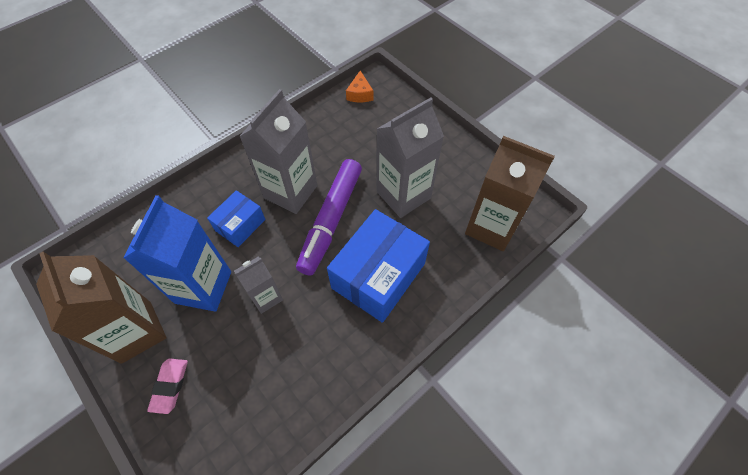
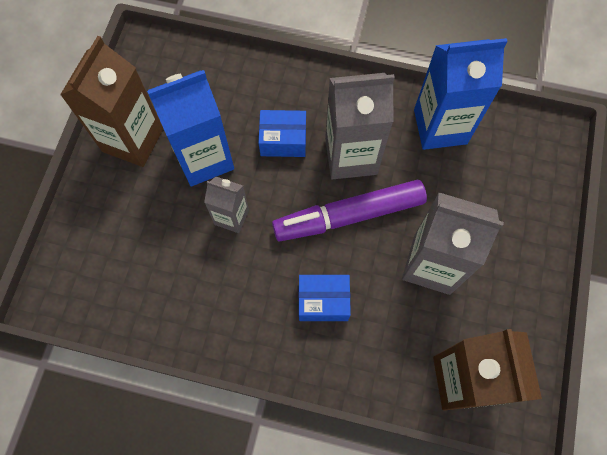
camera: 55 degrees right, 10 degrees up
pink eraser [147,359,188,414] -> none
blue box [327,209,430,323] -> blue box [299,275,351,321], size x0.55
orange cheese [346,71,374,102] -> none
none -> blue carton [414,38,508,150]

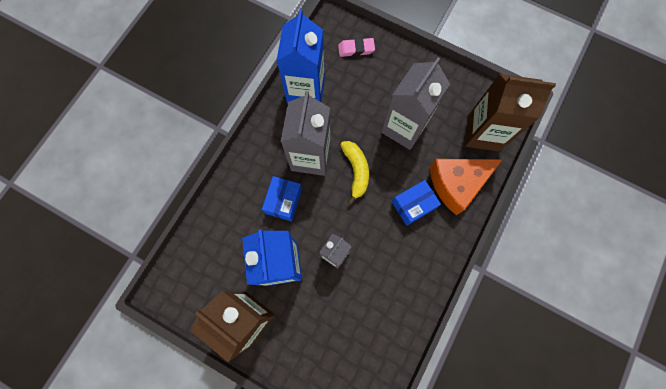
camera: 75 degrees left, 5 degrees up
purple marker [272,180,427,241] -> yellow banana [340,141,369,205]
blue box [299,275,351,321] -> blue box turned 45 degrees clockwise [392,180,441,226]
none -> pink eraser [338,38,375,57]
none -> orange cheese [430,159,503,215]

